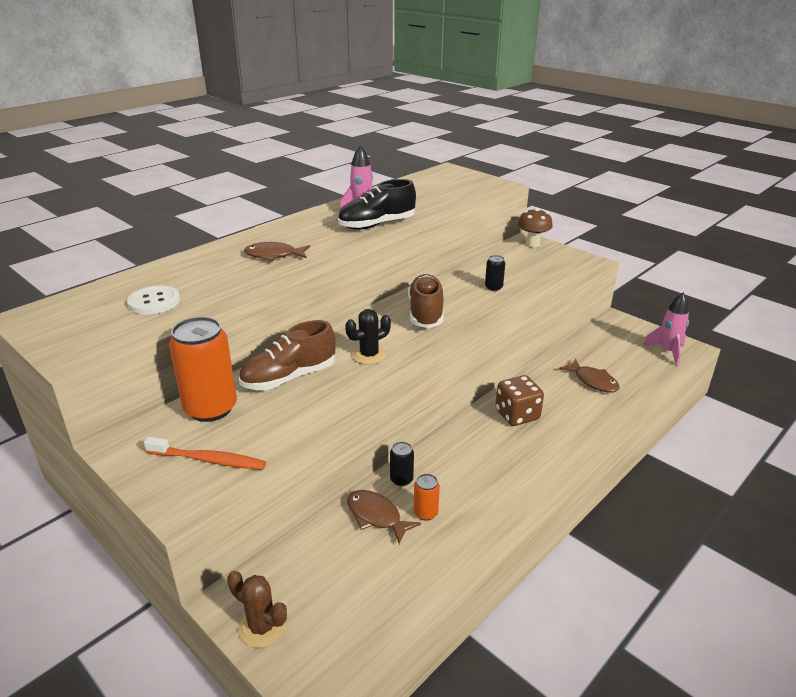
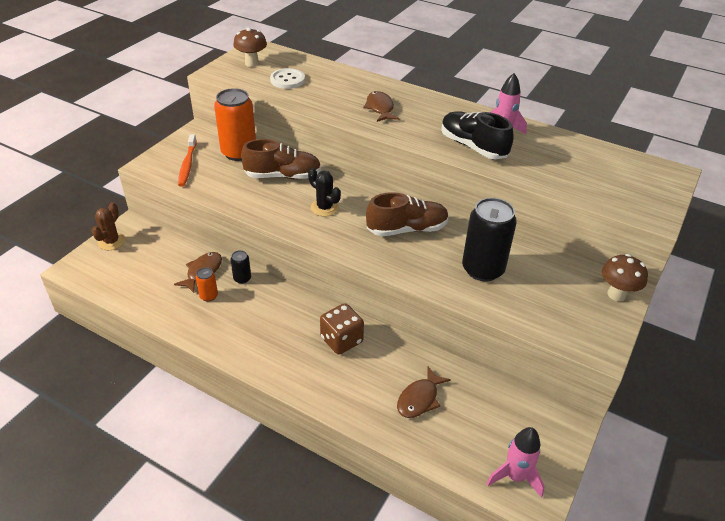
camera: 75 degrees right, 10 degrees up
brown shoe [239,320,336,390] -> brown shoe turned 135 degrees clockwise [241,139,321,179]
black can [485,255,505,291] -> black can [462,198,517,281], size x2.20
none -> brown mushroom [233,28,267,67]

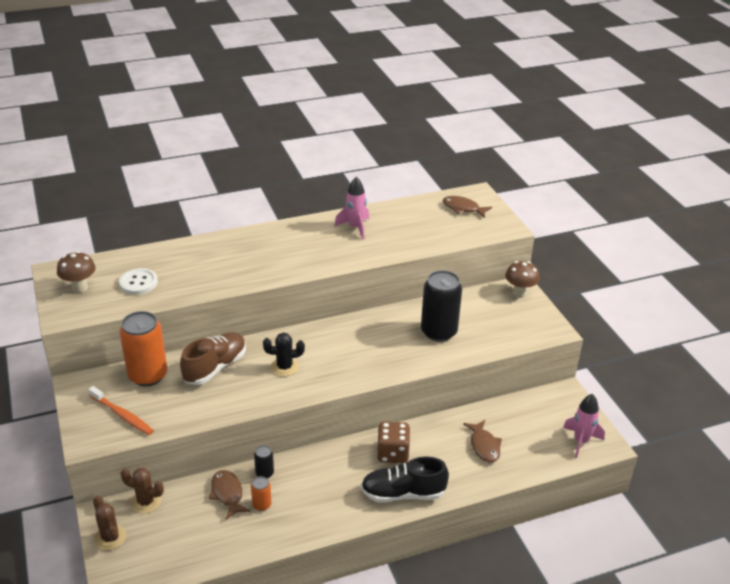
camera: 50 degrees left, 5 degrees down
brown fish [363,91,400,122] -> brown fish moved to [443,196,492,218]
brown shoe [366,192,449,236] -> none
black shoe [441,111,513,159] -> black shoe moved to [361,456,449,502]
none -> brown cactus [121,468,164,514]

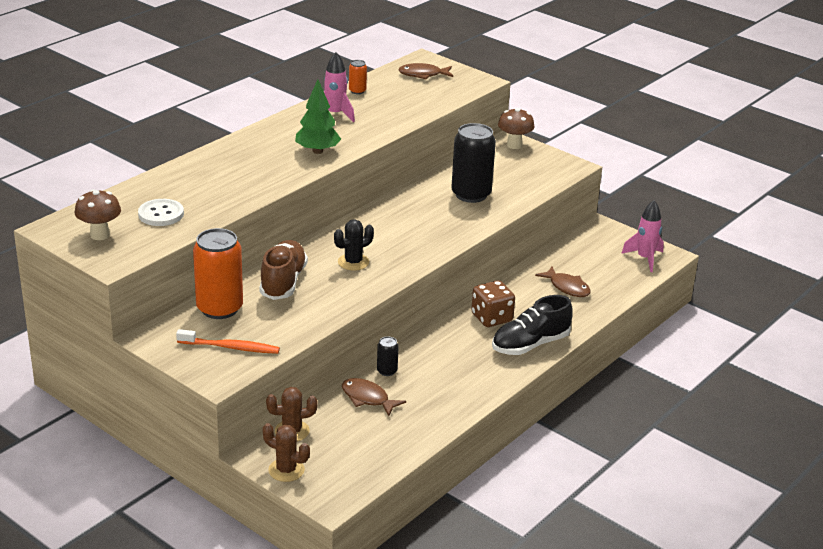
camera: 30 degrees left, 5 degrees down
orange can [251,476,271,511] -> orange can moved to [349,60,367,94]
none -> green tree [295,79,341,154]

